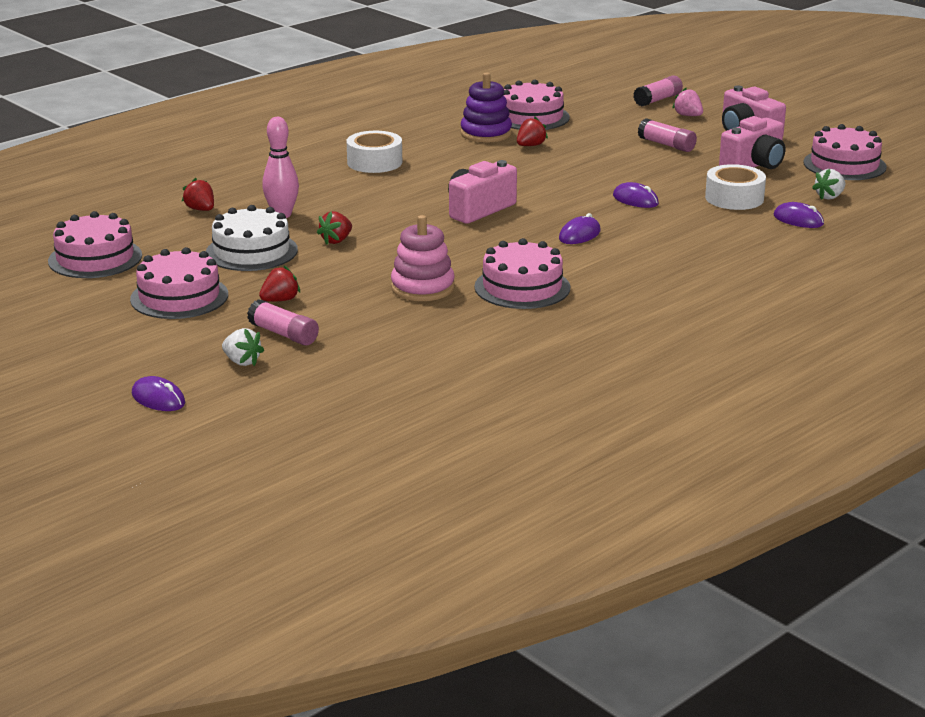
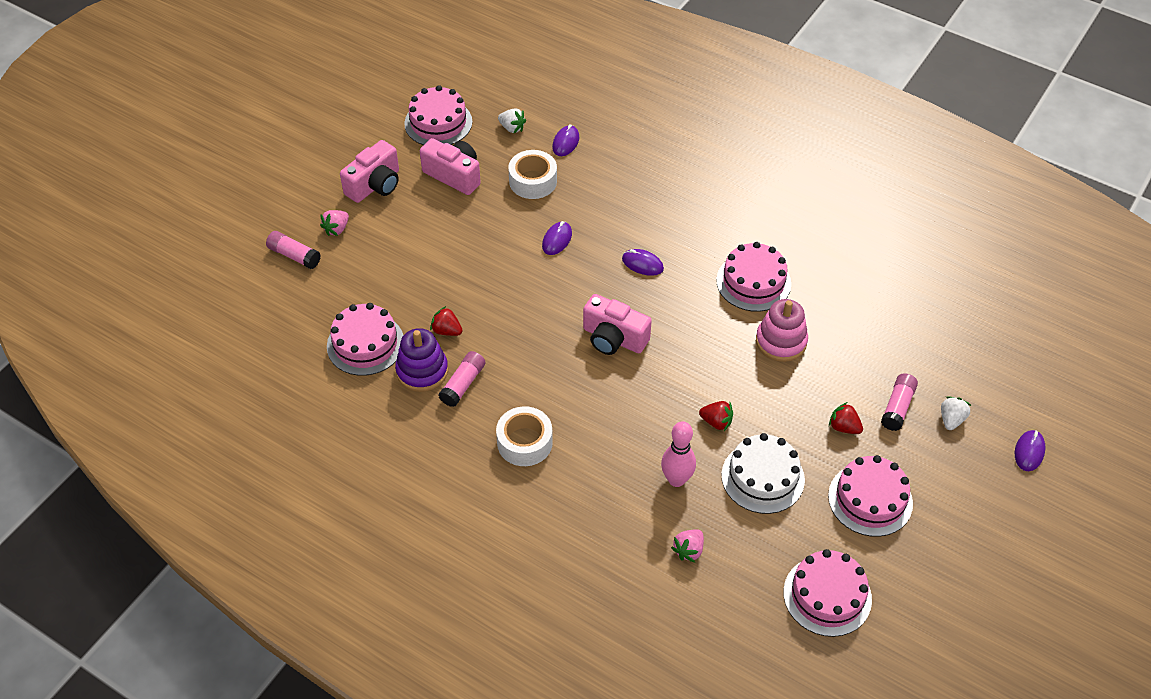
camera: 105 degrees left, 25 degrees up
red strawberry [182,178,214,211] -> pink strawberry [671,529,704,563]
pink glue stick [638,118,697,152] -> pink glue stick moved to [438,351,485,407]

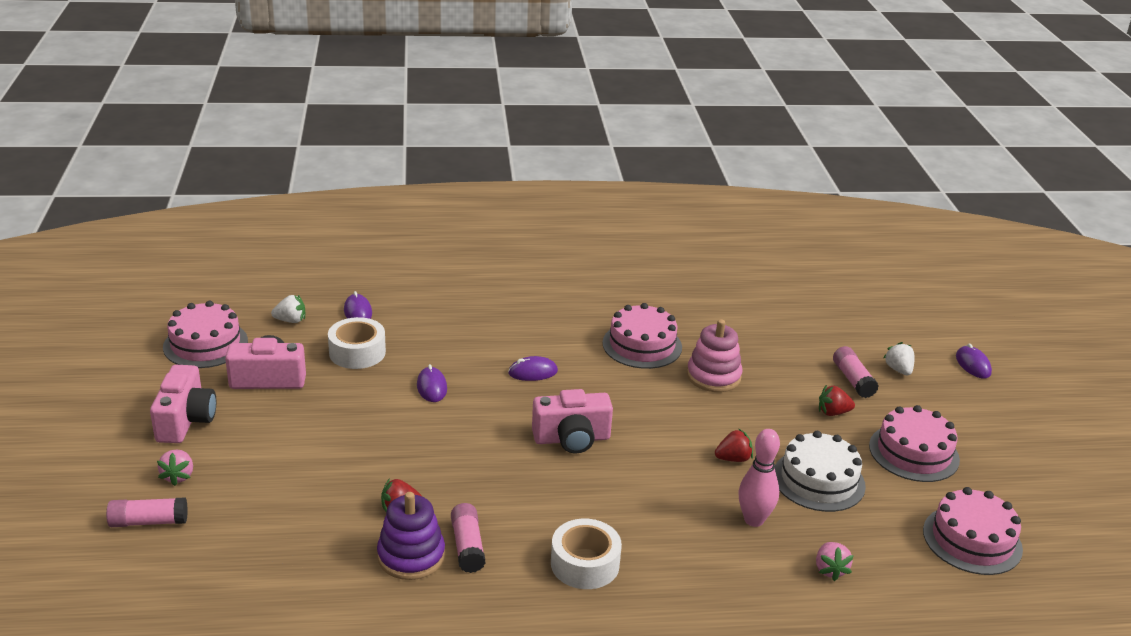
camera: 40 degrees left, 20 degrees down
pink cake [327,303,403,376] -> none

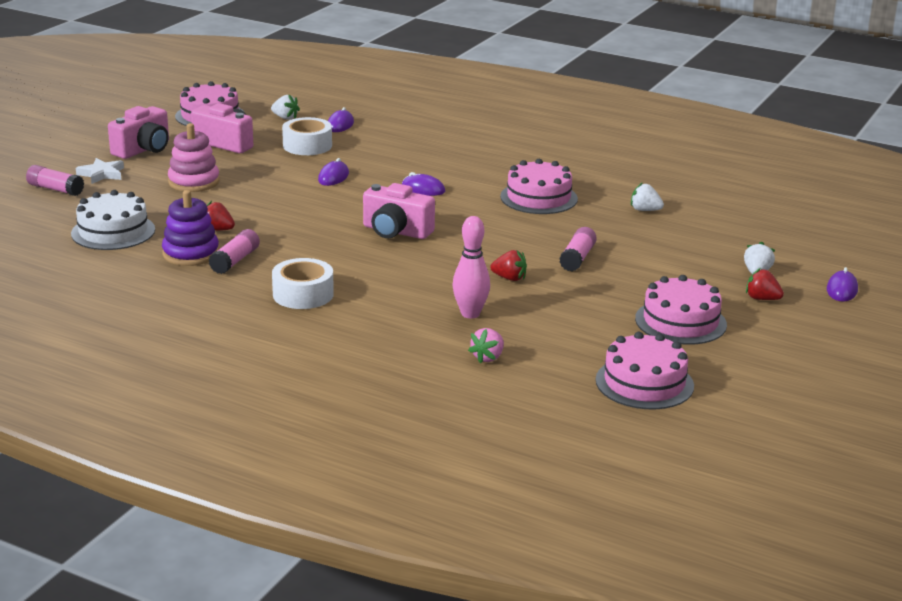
camera: 35 degrees right, 5 degrees down
pink strawberry [157,450,193,486] -> white star [76,158,124,184]
pink stacking toy [687,319,743,392] -> pink stacking toy moved to [168,123,220,192]
white cake [775,431,866,512] -> white cake moved to [71,190,155,250]
red strawberry [819,385,855,416] -> red strawberry moved to [746,268,784,300]
pink glue stick [833,346,879,398] -> pink glue stick moved to [559,227,597,271]
none -> white strawberry [631,182,664,211]

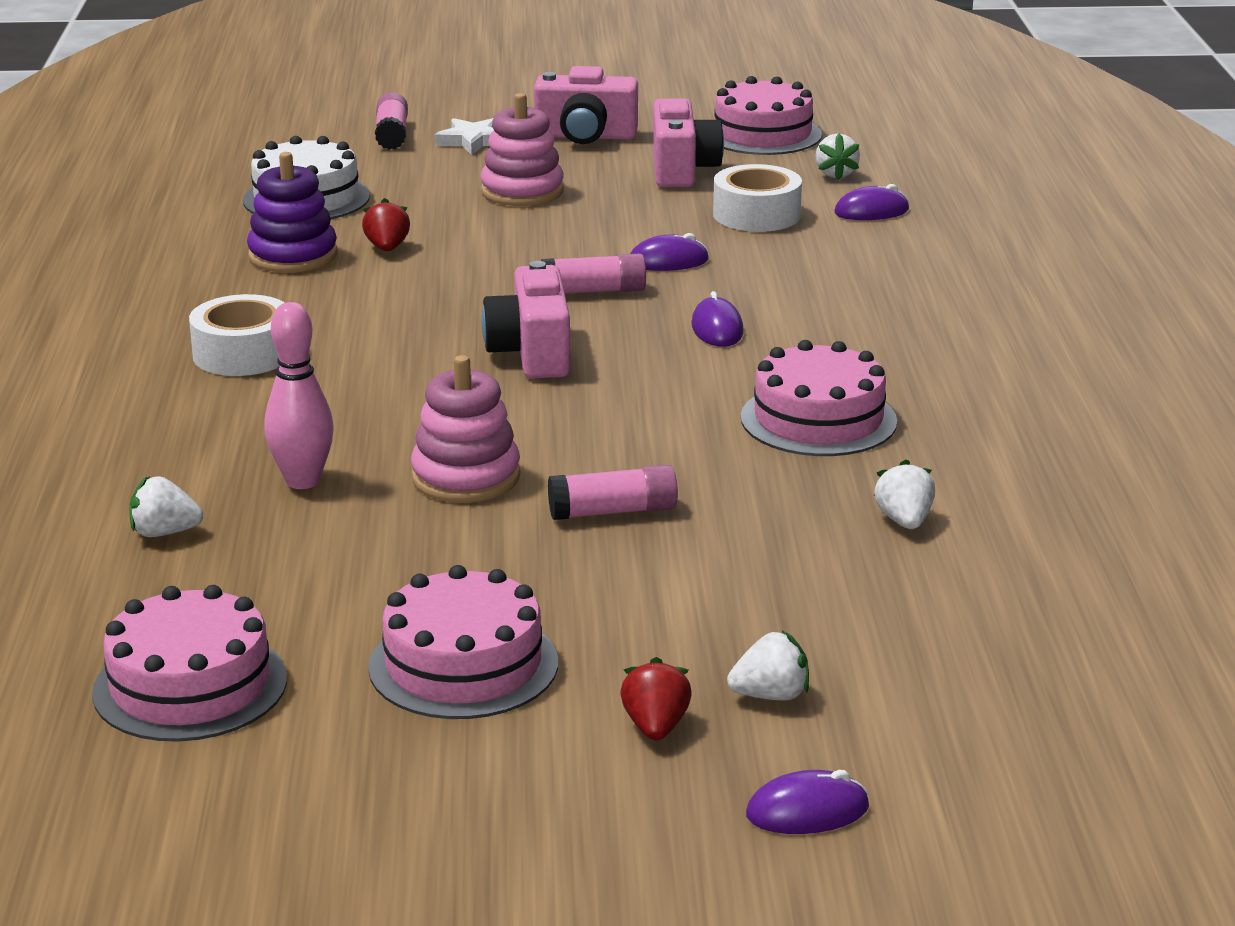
camera: 60 degrees right, 0 degrees up
pink glue stick [208,229,260,274] -> pink glue stick moved to [541,253,646,294]
pink strawberry [468,328,504,364] -> white strawberry [129,476,203,537]
red strawberry [490,250,527,281] -> pink stacking toy [411,355,521,503]

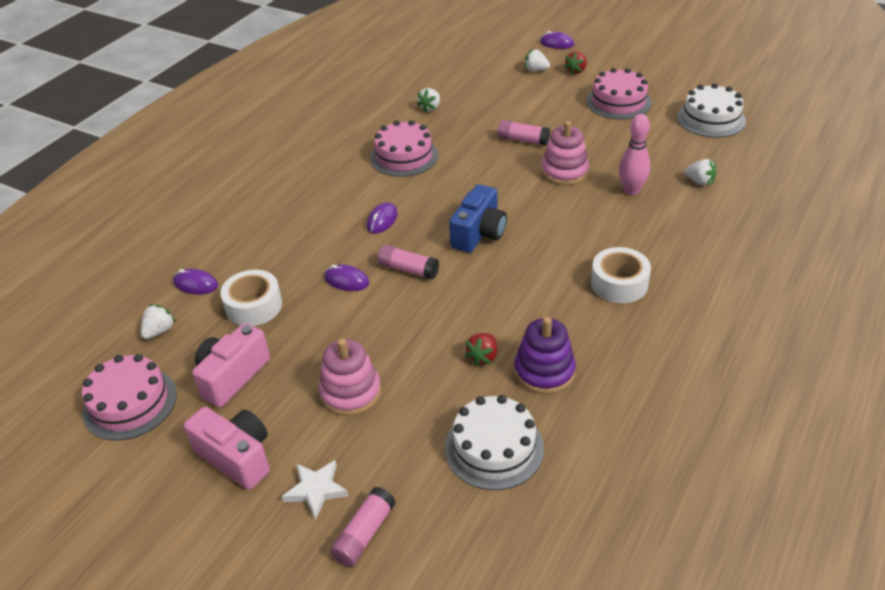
camera: 145 degrees left, 15 degrees up
pink cake [92,585,287,742] -> white cake [677,83,746,138]
pink camera [481,261,571,378] -> blue camera [449,184,507,253]

